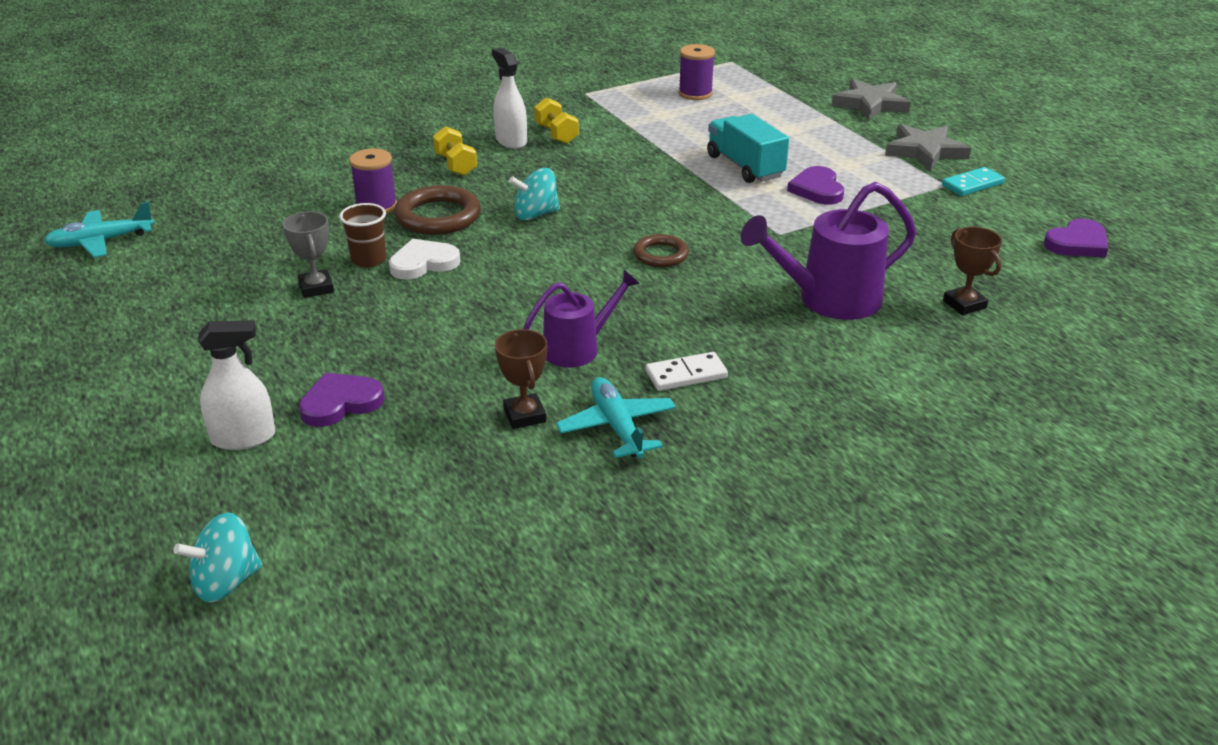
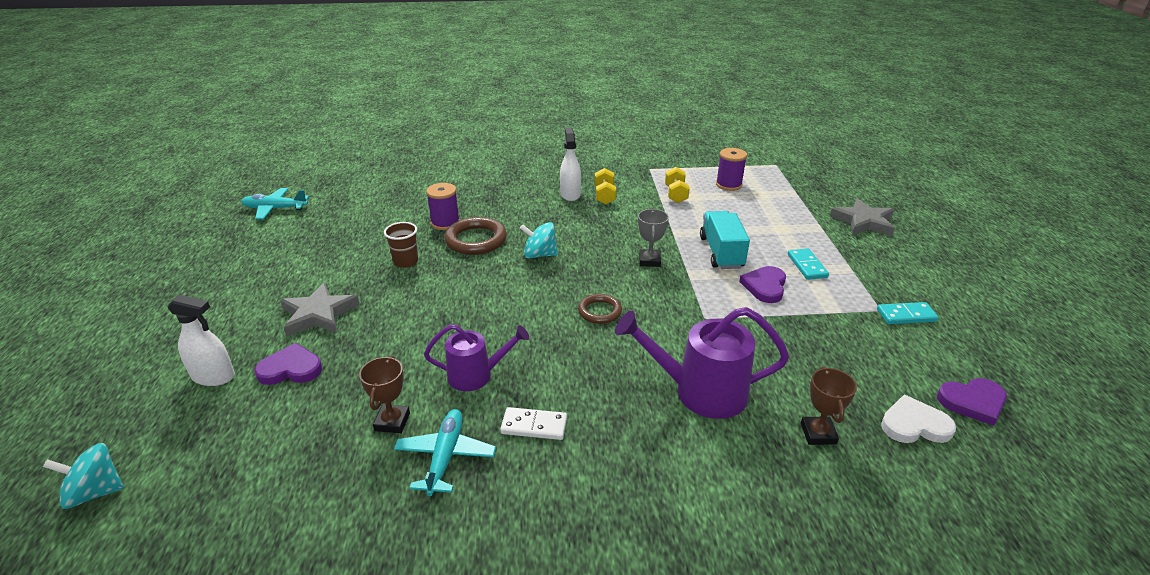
camera: 25 degrees right, 0 degrees up
grey trophy [282,211,334,298] -> grey trophy moved to [638,209,669,267]
white heart [389,239,461,280] -> white heart moved to [881,395,956,443]
yellow dumbbell [433,126,477,176] -> yellow dumbbell moved to [665,167,690,203]
grey star [885,124,971,171] -> grey star moved to [280,282,360,336]
none -> turquoise domino [788,248,829,280]

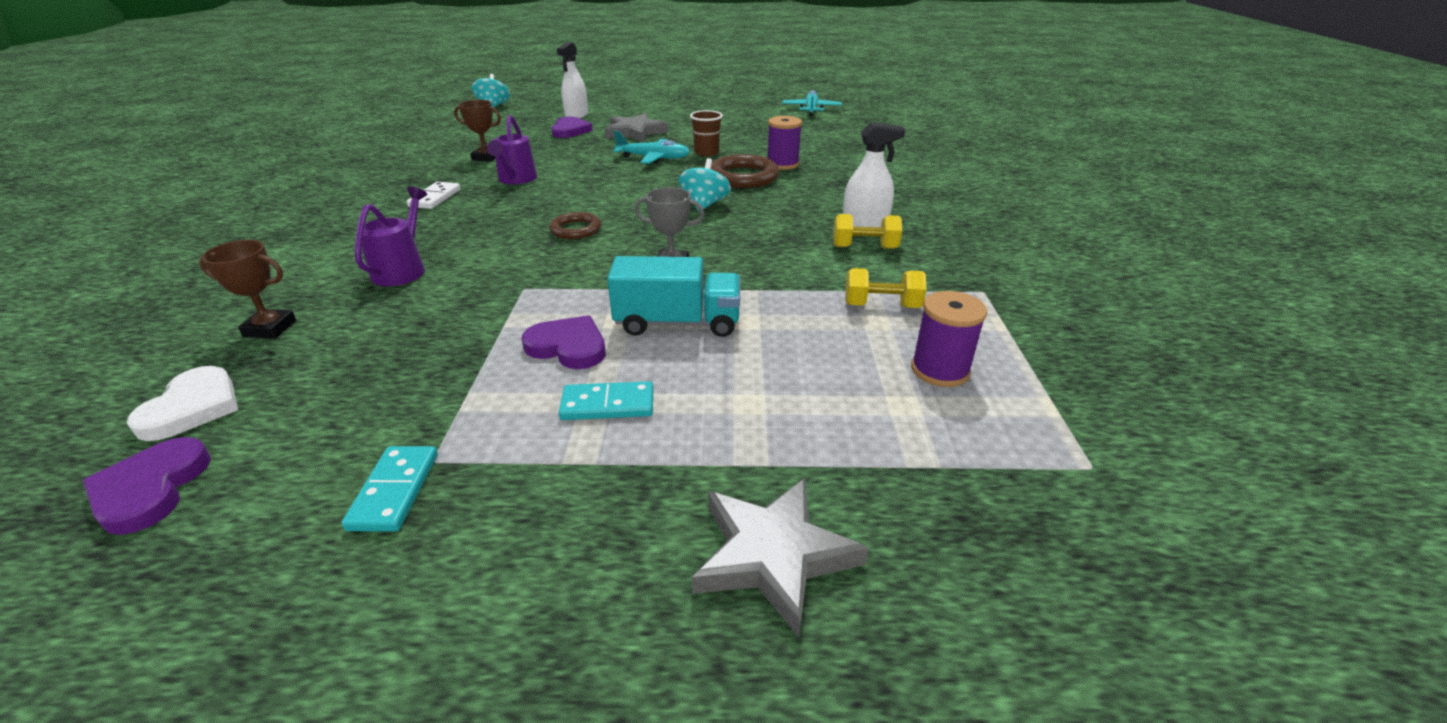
camera: 95 degrees right, 0 degrees up
turquoise plane [394,409,496,496] -> turquoise plane moved to [614,131,690,164]
purple watering can [615,307,789,419] -> purple watering can [355,187,427,286], size x0.64

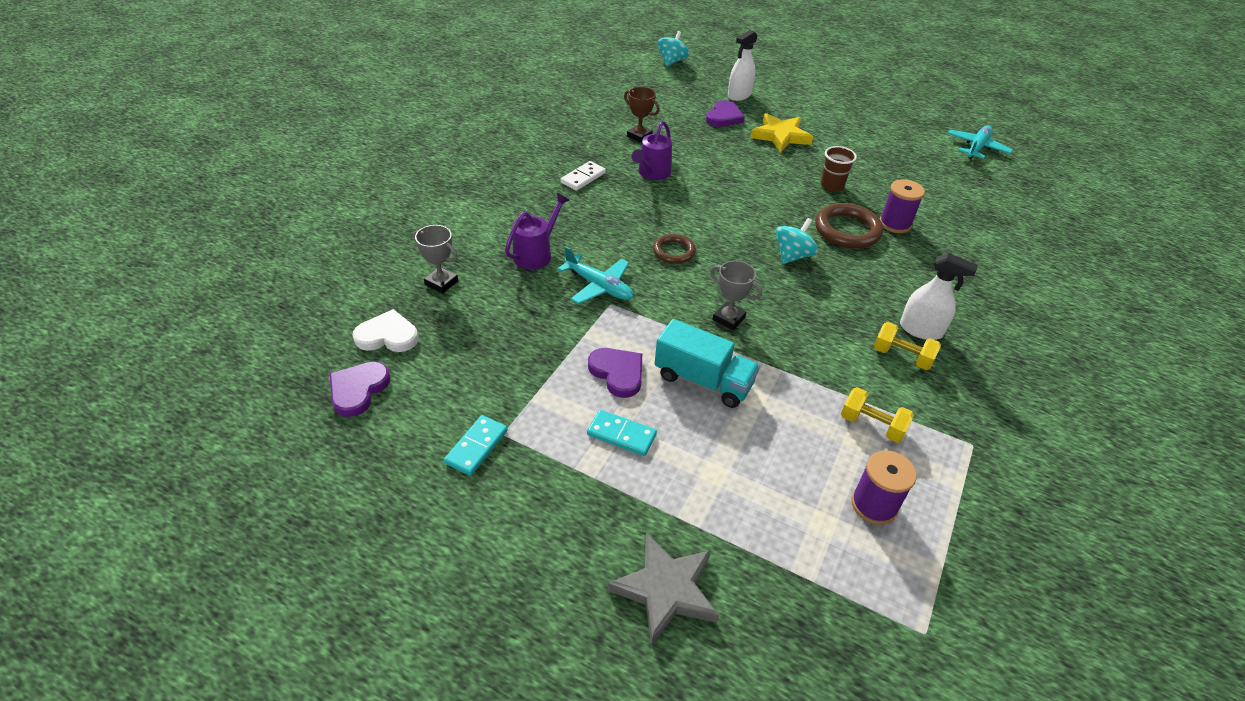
camera: 25 degrees right, 10 degrees up
white heart [127,366,238,441] -> white heart turned 120 degrees counterclockwise [353,309,418,352]
brown trophy [199,240,296,339] -> grey trophy [413,225,458,294]
grey star [605,113,668,142] -> yellow star [750,113,813,153]
turquoise plane [614,131,690,164] -> turquoise plane moved to [557,246,633,304]

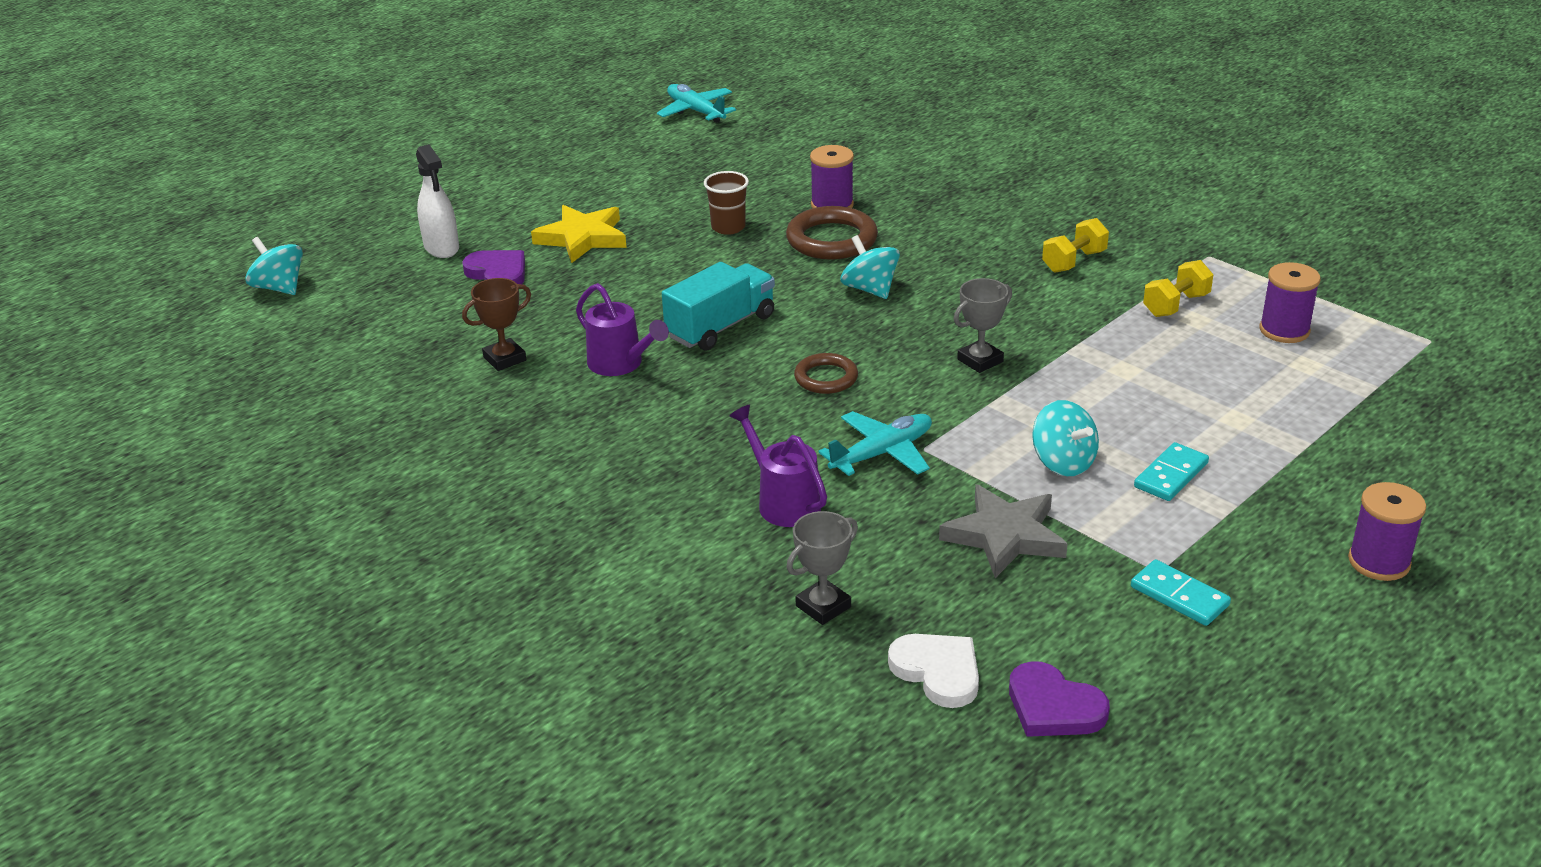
camera: 70 degrees left, 10 degrees down
white heart [353,309,418,352] -> white heart turned 120 degrees clockwise [888,634,979,708]
white domino [561,161,606,191] -> none
purple heart [588,348,642,398] -> turquoise spinning top [1032,400,1099,476]
grey star [608,533,719,645] -> grey star moved to [939,484,1068,578]
turquoise truck [655,319,760,408] -> turquoise truck moved to [662,262,775,351]
white spray bottle [900,253,978,340] -> none
none -> purple spool [1348,482,1426,581]

